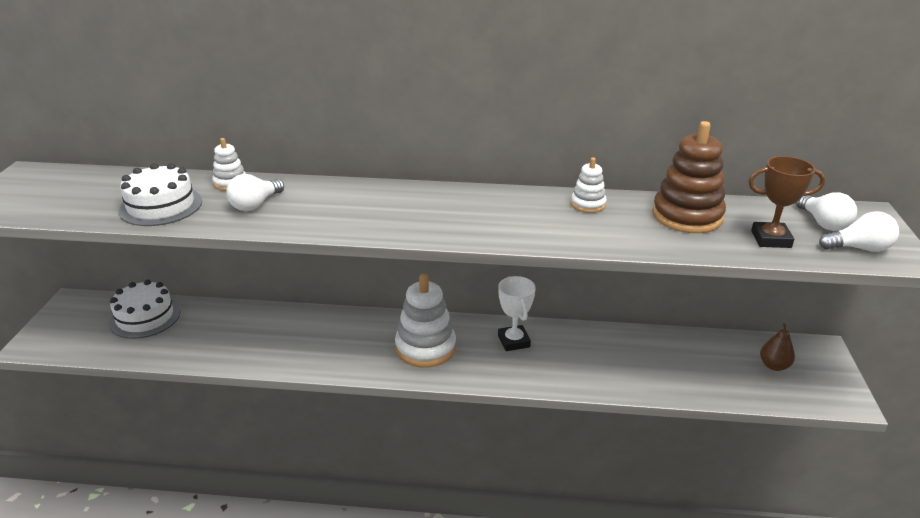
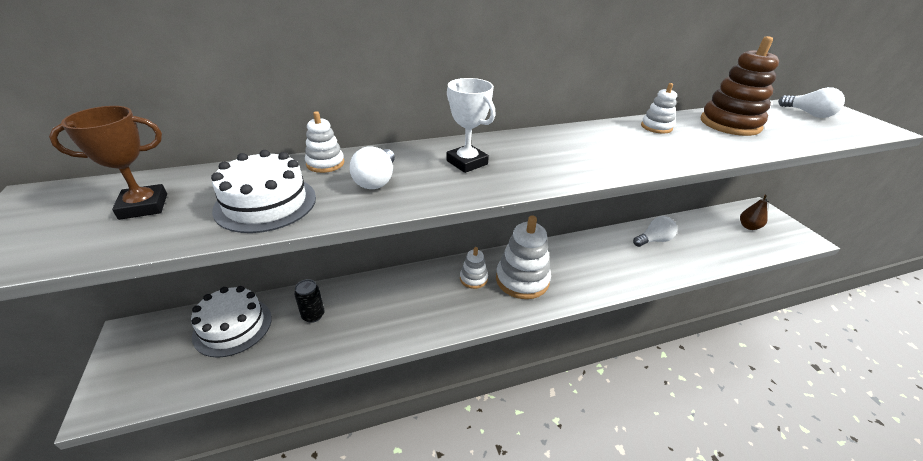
camera: 25 degrees left, 5 degrees up
white trophy [498,276,536,351] -> white trophy moved to [446,78,496,173]
brown trophy [748,156,825,248] -> brown trophy moved to [49,106,167,220]
white light bulb [819,211,899,252] -> white light bulb moved to [633,216,677,247]
none -> black can [294,279,325,323]
none -> white stacking toy [460,247,488,289]

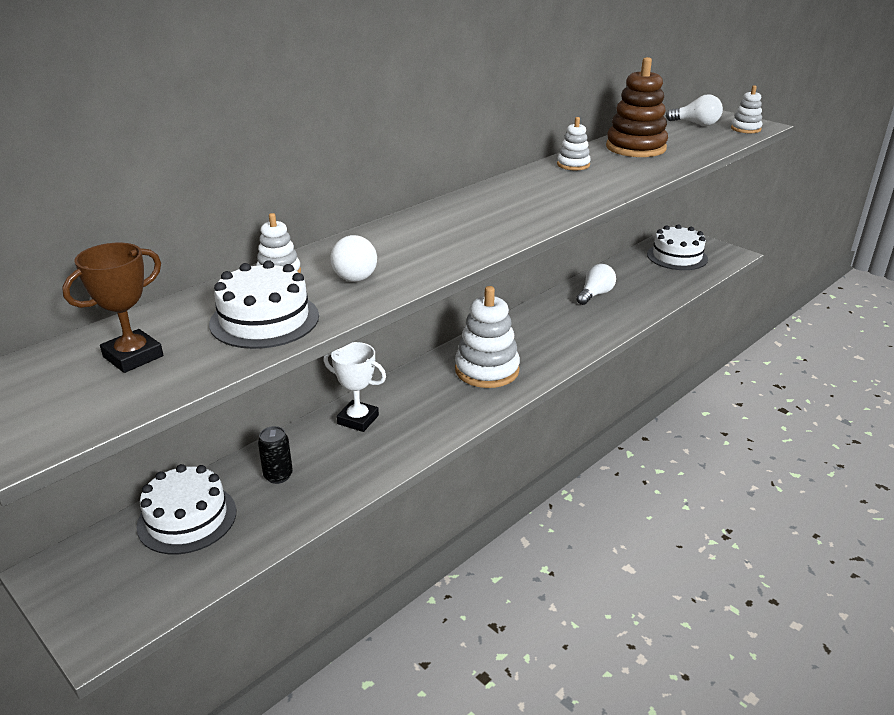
camera: 25 degrees left, 5 degrees down
white trophy [446,78,496,173] -> white trophy moved to [323,342,386,432]
white stacking toy [460,247,488,289] -> white stacking toy moved to [731,85,762,133]
brown pear [740,195,768,230] -> white cake [647,224,708,270]

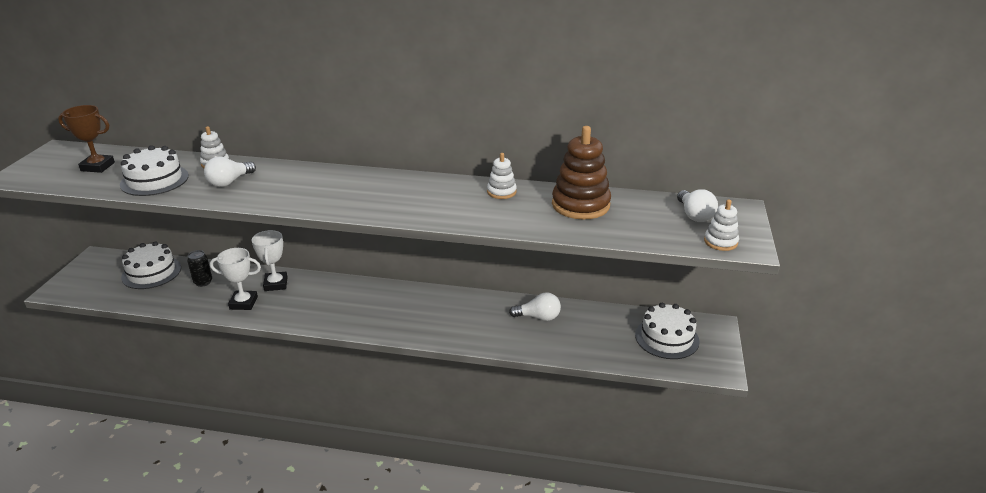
camera: 55 degrees right, 0 degrees up
white stacking toy [455,286,520,388] -> none
none -> white trophy [210,248,261,310]

